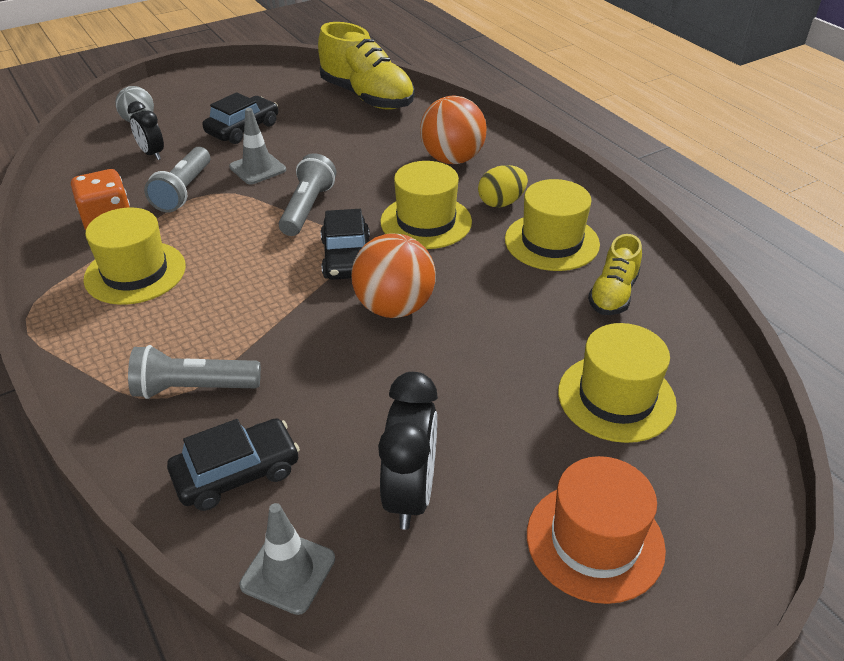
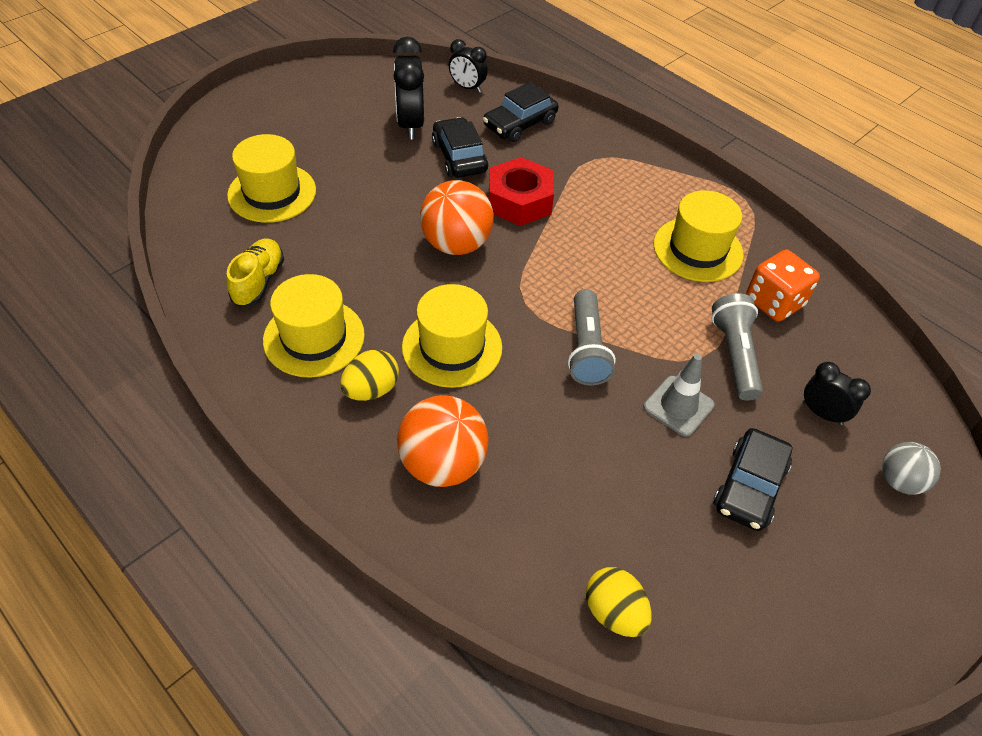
camera: 165 degrees right, 10 degrees up
grey flashlight [128,345,261,399] -> none
grey traffic cone [240,503,335,615] -> black clock [449,39,488,93]
yellow shoe [318,22,415,110] -> yellow egg [586,567,652,637]
black car [320,209,370,280] -> black car moved to [432,117,489,178]
orange hat [527,456,666,604] -> none
none -> red nut [489,157,554,226]

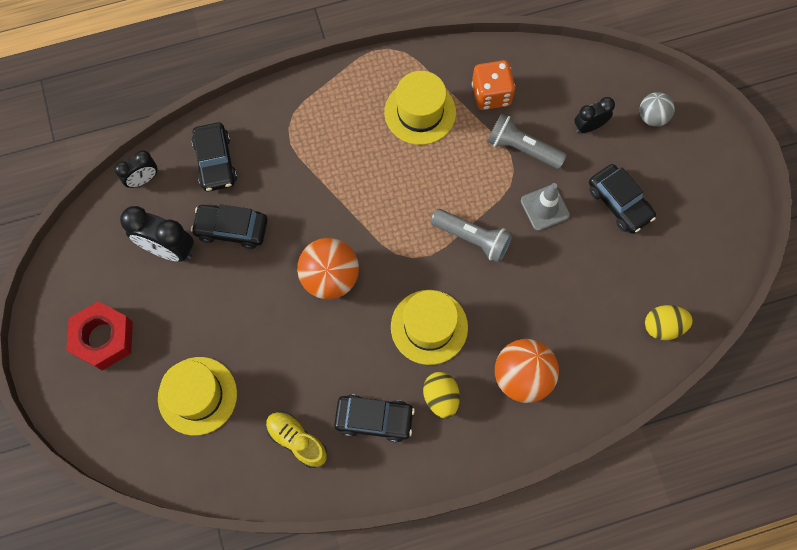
camera: 60 degrees left, 20 degrees up
yellow hat [263,274,365,378] -> black car [334,394,415,442]
red nut [489,157,554,226] -> red nut moved to [66,301,133,370]

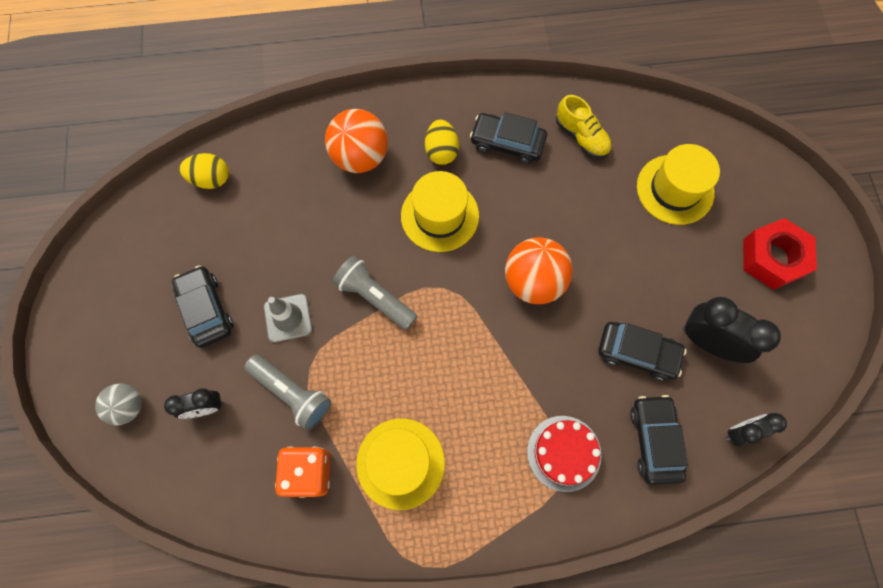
camera: 170 degrees left, 0 degrees up
none -> red cake [527,416,602,492]

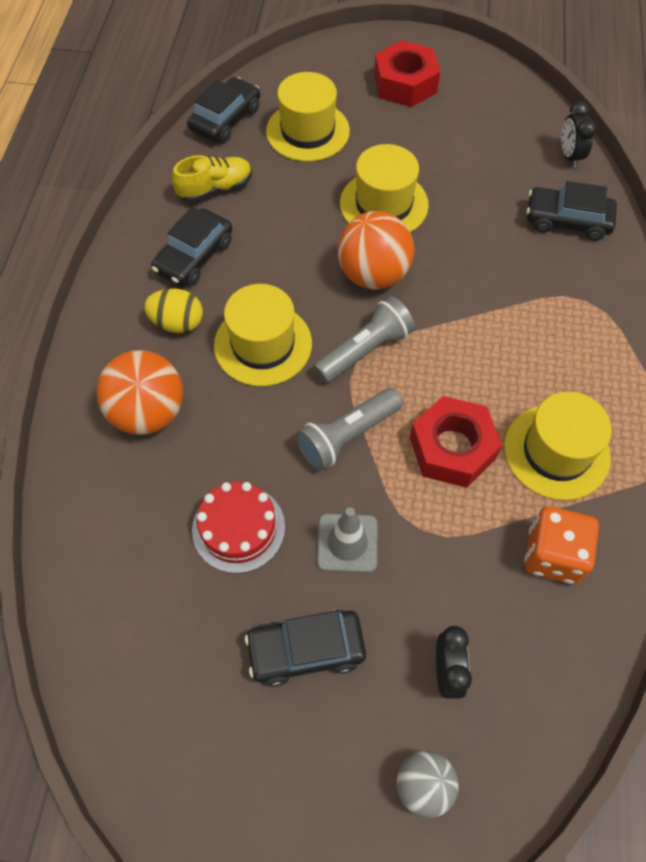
camera: 75 degrees left, 10 degrees down
yellow egg [179,153,229,189] -> none
grey flashlight [244,355,331,430] -> grey flashlight moved to [313,296,415,383]
red cake [527,416,602,492] -> red cake moved to [192,482,285,573]
black car [598,322,687,381] -> black car moved to [188,77,260,143]
black clock [683,297,781,363] -> none
none -> yellow hat [340,144,429,232]
none -> red nut [410,396,502,488]

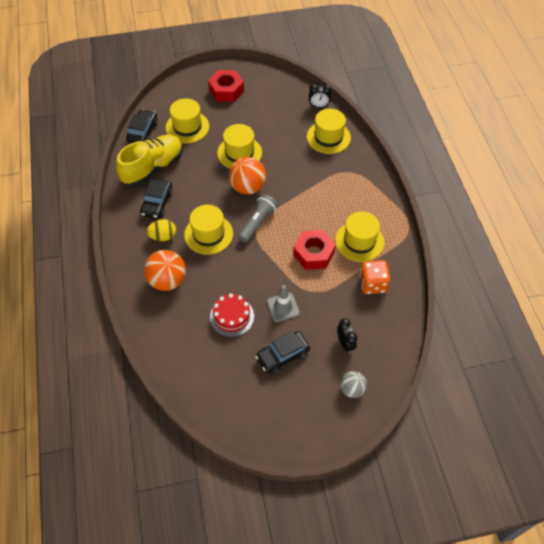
camera: 20 degrees left, 5 degrees down
yellow shoe [172,155,252,202] -> yellow shoe [116,134,183,186], size x1.80
grey flashlight [296,388,403,471] -> none
black car [526,181,617,241] -> yellow hat [307,109,351,154]
black clock [561,101,597,168] -> black clock turned 60 degrees counterclockwise [309,84,332,108]

